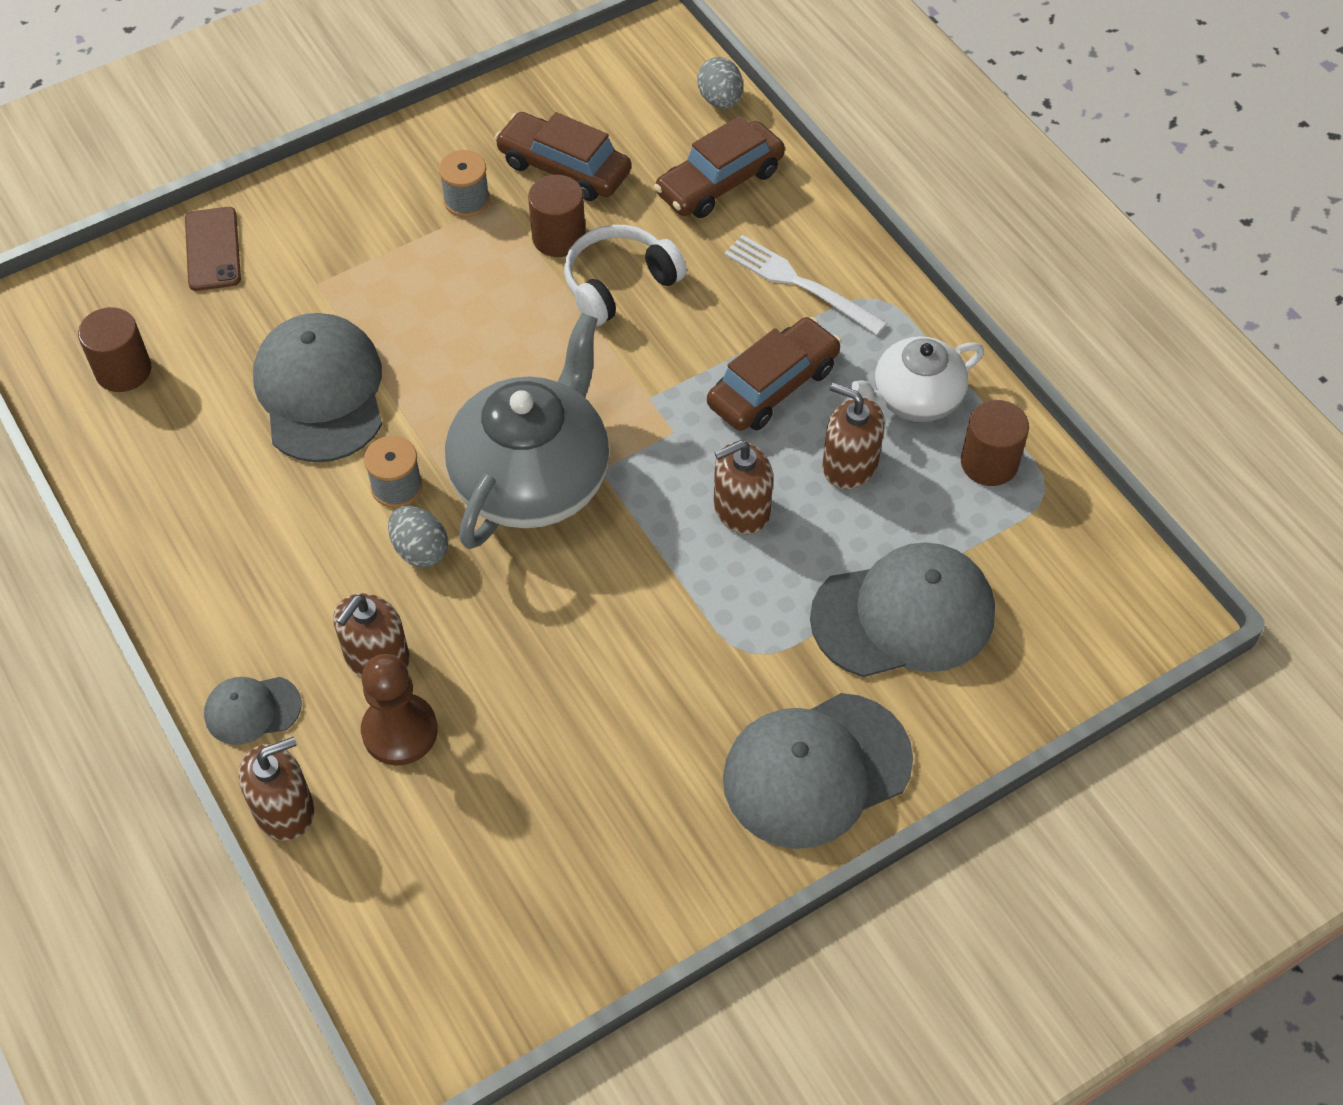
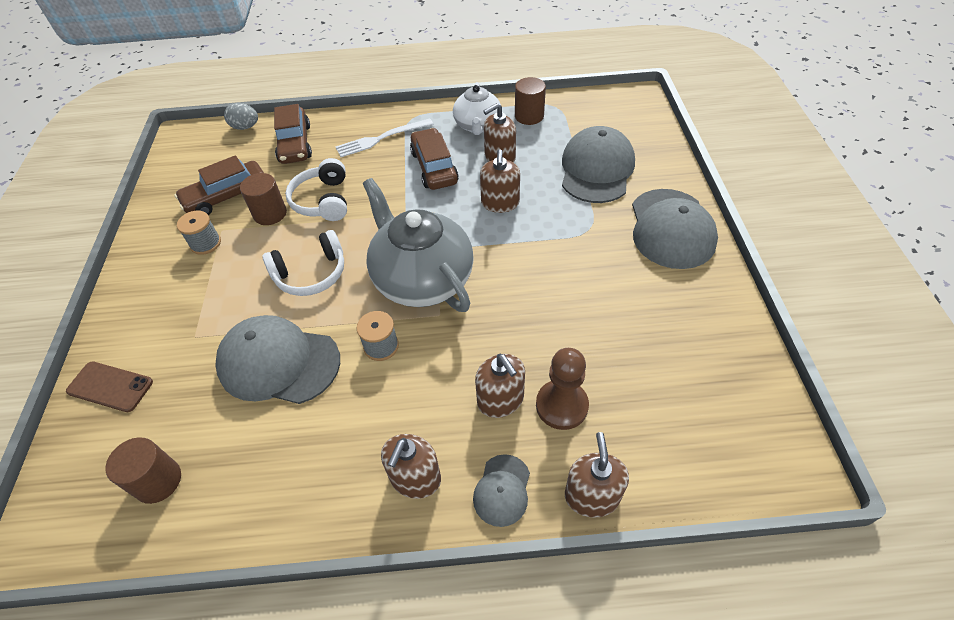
camera: 60 degrees left, 5 degrees down
grey egg [388,506,448,567] -> none
none -> white headphones [262,230,344,296]
none -> brown soap dispenser [381,434,441,499]

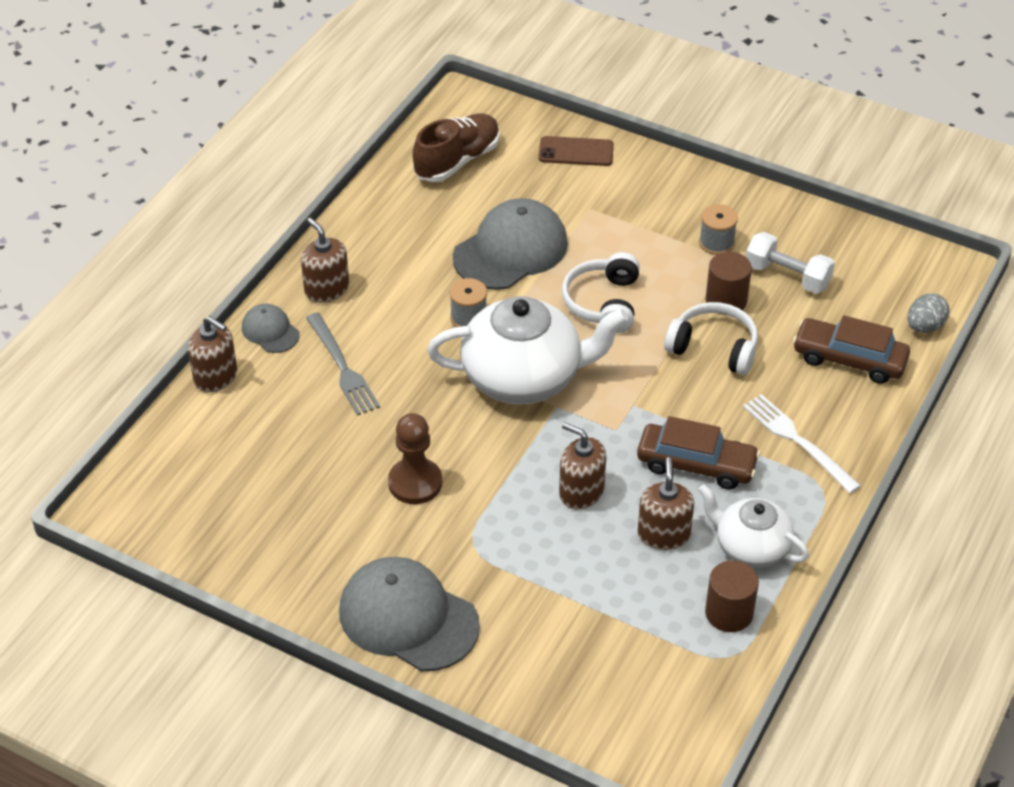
camera: 120 degrees right, 5 degrees down
brown phone [66,361,153,412] -> brown phone turned 45 degrees clockwise [539,136,614,166]
brown cylinder [106,437,181,504] -> brown shoe [413,114,500,182]
brown car [174,155,264,215] -> white dumbbell [746,232,835,293]
white fork [335,118,433,157] -> white fork turned 45 degrees counterclockwise [743,394,861,493]
grey teapot [363,178,474,312] -> white teapot [427,296,628,404]
brown soap dispenser [475,354,525,418] -> grey fork [306,313,380,416]
brown pawn [536,348,589,430] -> brown pawn moved to [388,413,442,504]
grey cap [562,126,635,203] -> none

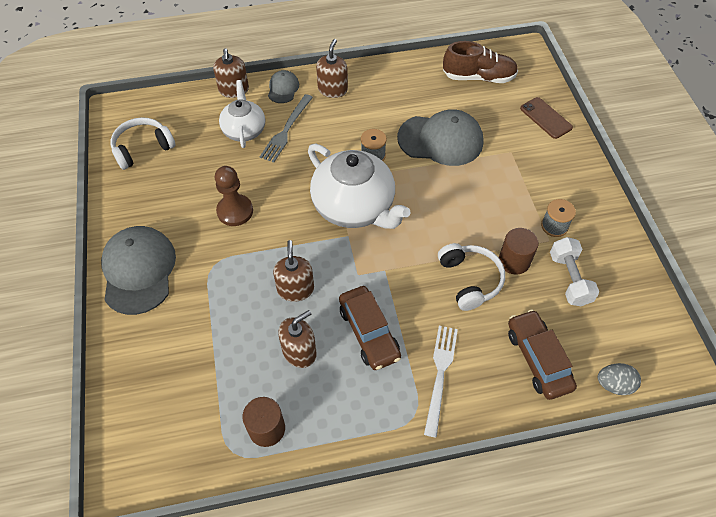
camera: 50 degrees right, 10 degrees up
white headphones [562,252,640,333] -> white headphones moved to [111,117,176,170]
white teapot [698,484,809,568] -> white teapot moved to [219,80,265,148]

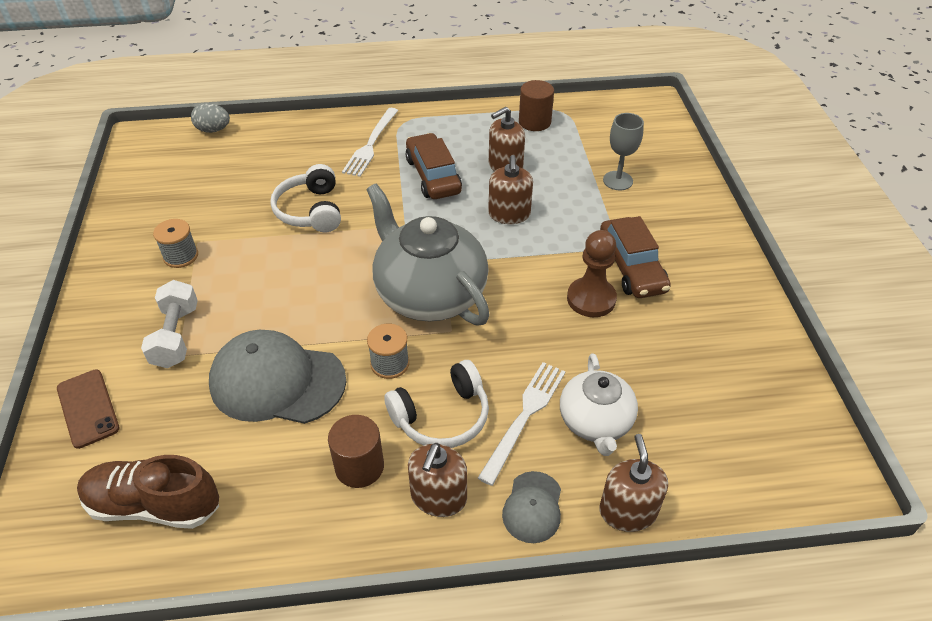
camera: 175 degrees left, 10 degrees down
grey cap [101,226,176,315] -> none
white headphones [111,117,176,170] -> white headphones moved to [384,360,489,448]
grey fork [260,94,313,163] -> white fork [478,362,566,486]
white teapot [308,144,411,229] -> grey teapot [366,183,490,326]
brown cylinder [499,228,539,275] -> brown cylinder moved to [328,415,384,488]
brown car [508,310,577,400] -> brown car moved to [600,216,671,298]
white dumbbell [550,237,599,306] -> white dumbbell moved to [141,280,198,368]
none -> grey goblet [603,113,644,190]

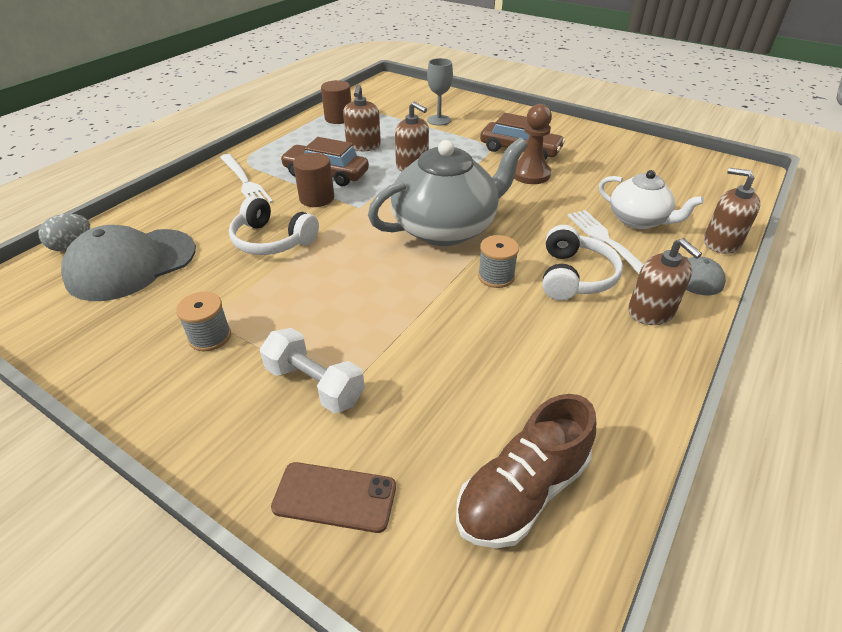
camera: 50 degrees left, 5 degrees down
grey cap [209,330,346,424] -> grey cap moved to [61,225,196,301]
brown cylinder [328,415,384,488] -> brown cylinder moved to [293,153,334,207]
grey teapot [366,183,490,326] -> grey teapot turned 150 degrees clockwise [368,138,528,246]

